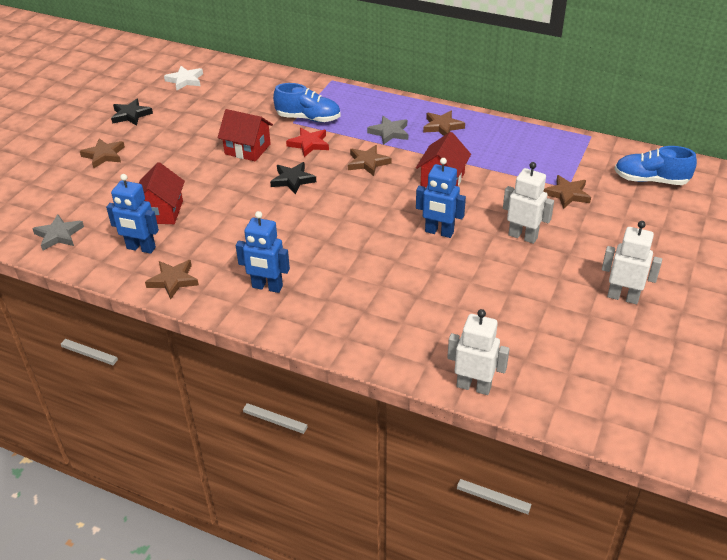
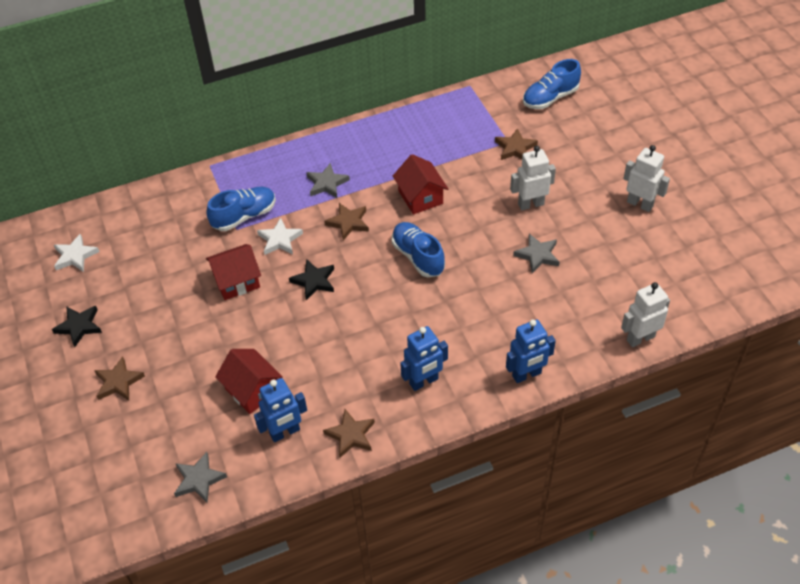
camera: 45 degrees left, 10 degrees up
red star [286,128,329,157] -> white star [257,218,303,255]
blue robot [416,158,466,238] -> blue robot moved to [506,319,556,383]
brown star [423,110,465,136] -> none
white robot [602,221,662,304] -> white robot turned 60 degrees clockwise [623,145,670,212]
none -> blue shoe [392,222,445,277]
none -> grey star [513,234,559,273]

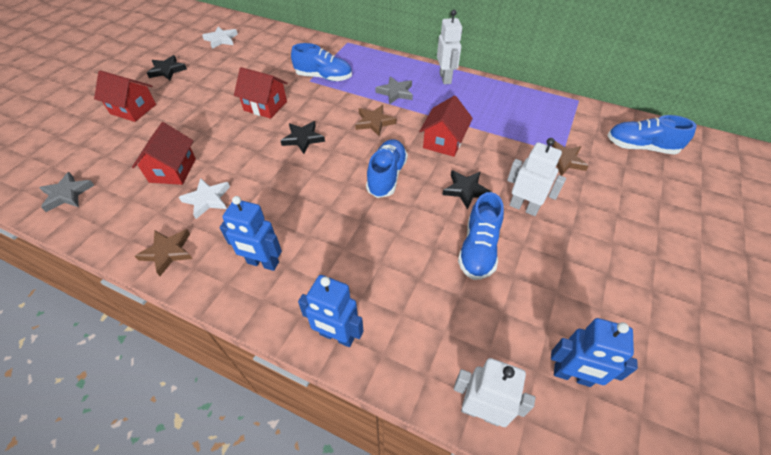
camera: 45 degrees right, 0 degrees up
brown star [94,357,145,401] -> red house [94,70,156,122]
blue robot [254,378,307,442] -> blue robot moved to [551,318,638,387]
white star [257,218,303,255] -> white star moved to [179,178,230,219]
grey star [513,234,559,273] -> blue shoe [458,192,504,280]
white robot [623,145,670,212] -> white robot moved to [437,10,462,84]
none -> black star [442,170,491,209]

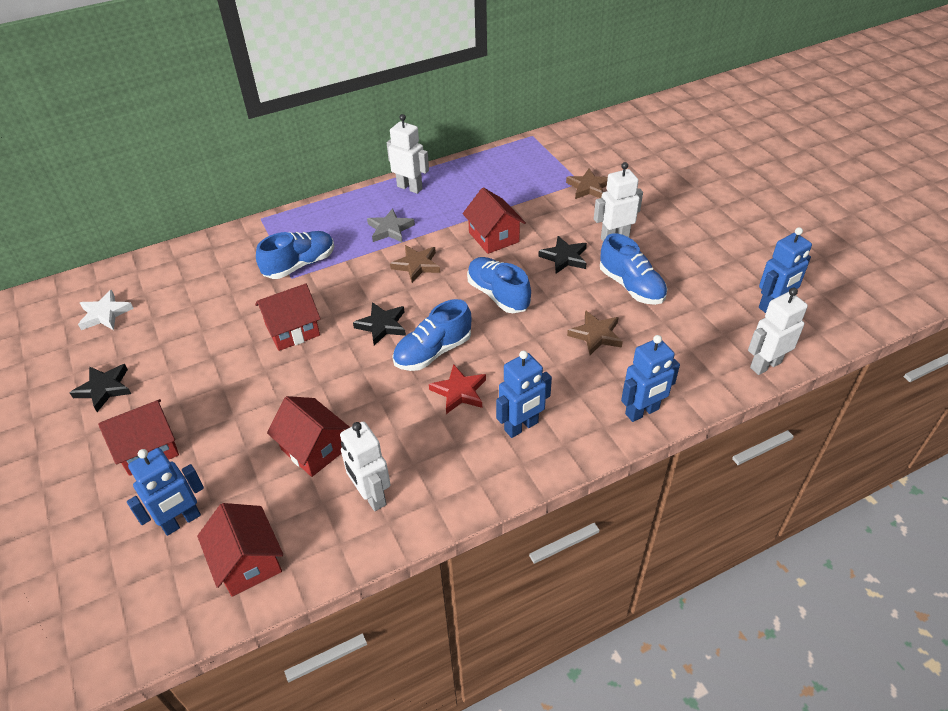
camera: 50 degrees left, 5 degrees down
grey star [39,172,94,212] -> red house [197,503,283,597]
brown star [135,229,193,276] -> brown star moved to [567,310,623,355]
white star [179,178,230,219] -> none
blue shoe [607,115,696,154] -> blue shoe moved to [392,299,471,371]
none -> blue robot [127,448,204,536]
none -> white robot [340,422,391,511]
none -> red star [429,364,486,414]

